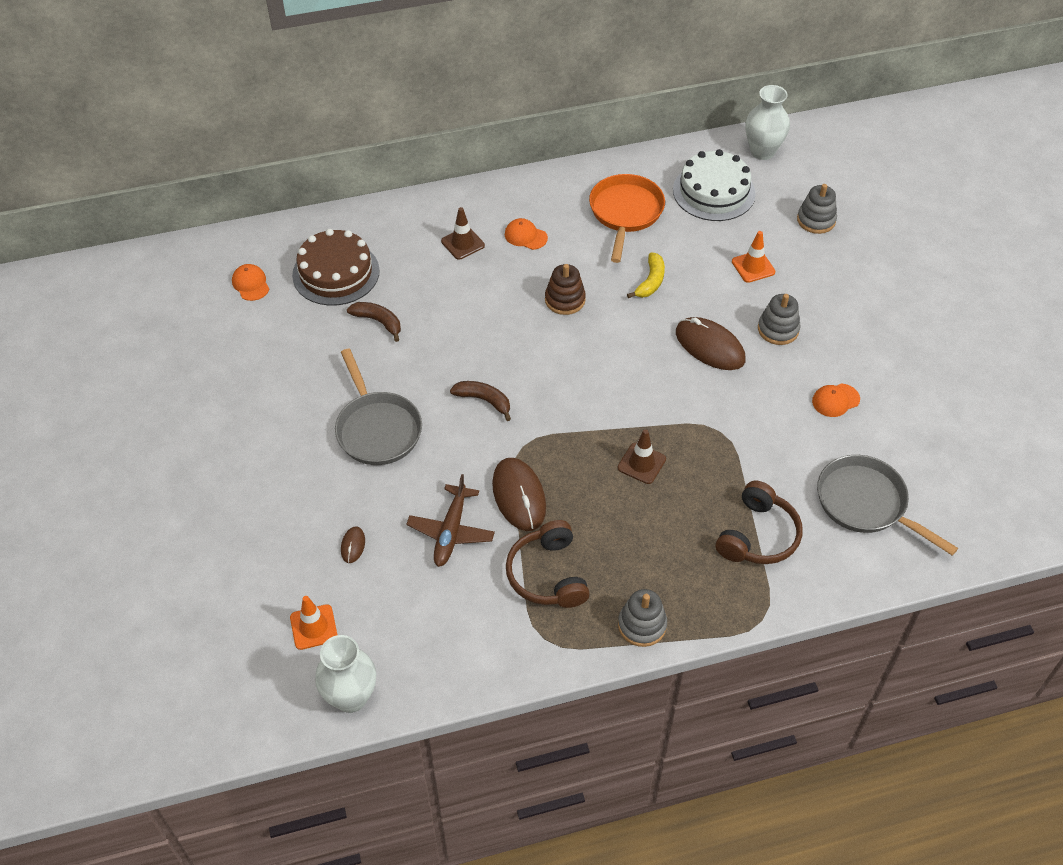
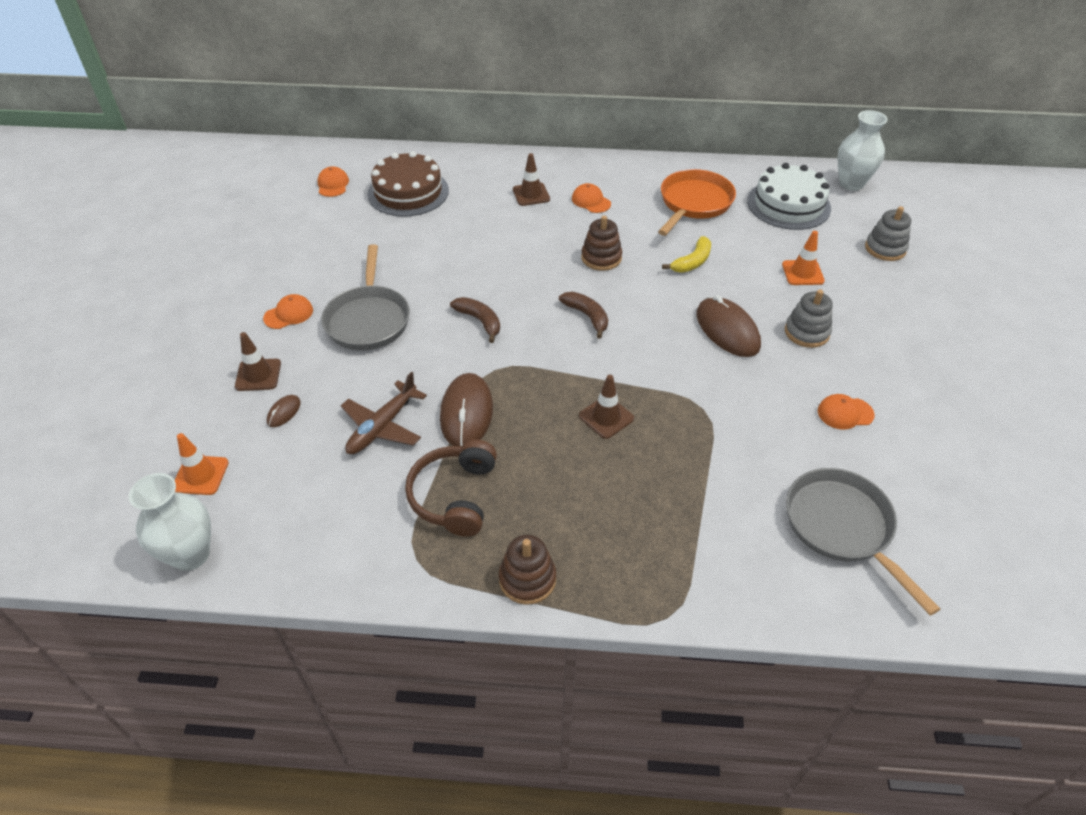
camera: 20 degrees right, 5 degrees down
brown banana [347,302,401,342] -> brown banana moved to [559,292,608,339]
grey stacking toy [618,589,667,647] -> brown stacking toy [499,535,556,605]
brown headphones [716,481,803,564] -> none
none -> brown traffic cone [235,332,281,391]
none -> orange cap [263,294,313,329]

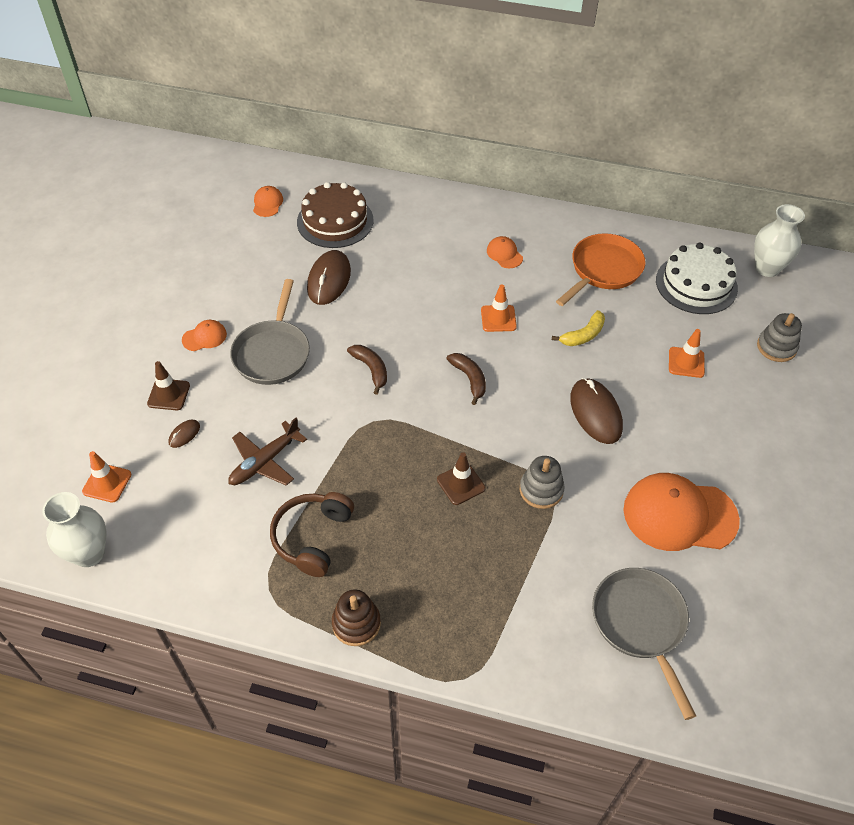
camera: 10 degrees right, 5 degrees up
brown mouse [440,373,493,446] -> brown mouse moved to [307,250,351,305]
brown traffic cone [513,153,550,206] -> none
brown stacking toy [581,216,622,271] -> orange traffic cone [481,284,517,332]
grey stacking toy [785,289,833,348] -> grey stacking toy moved to [520,456,565,509]
orange cap [818,394,875,430] -> orange cap [623,473,740,551], size x2.21

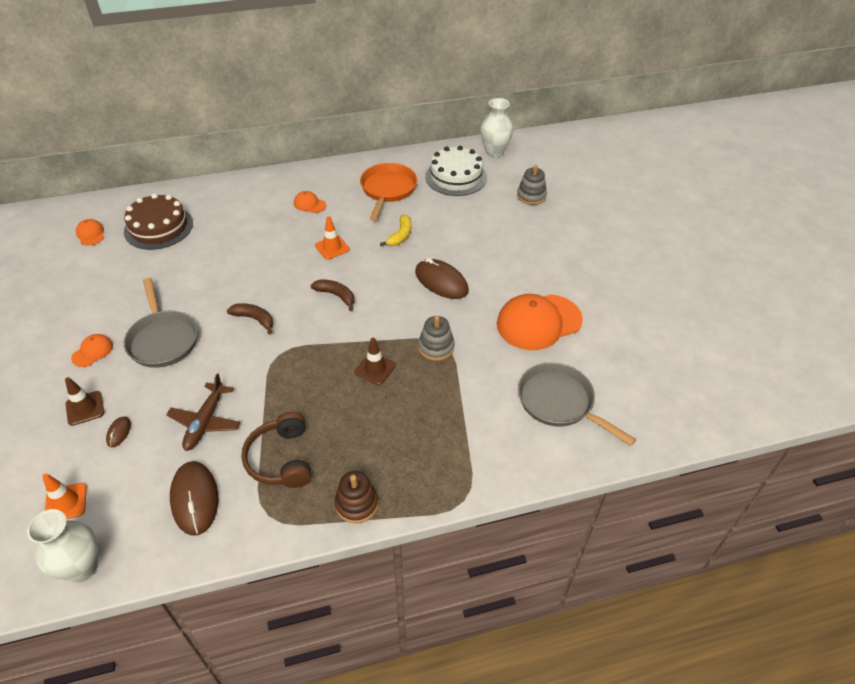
camera: 30 degrees left, 5 degrees down
brown mouse [307,250,351,305] -> brown mouse moved to [170,461,219,536]
orange traffic cone [669,329,705,378] -> none

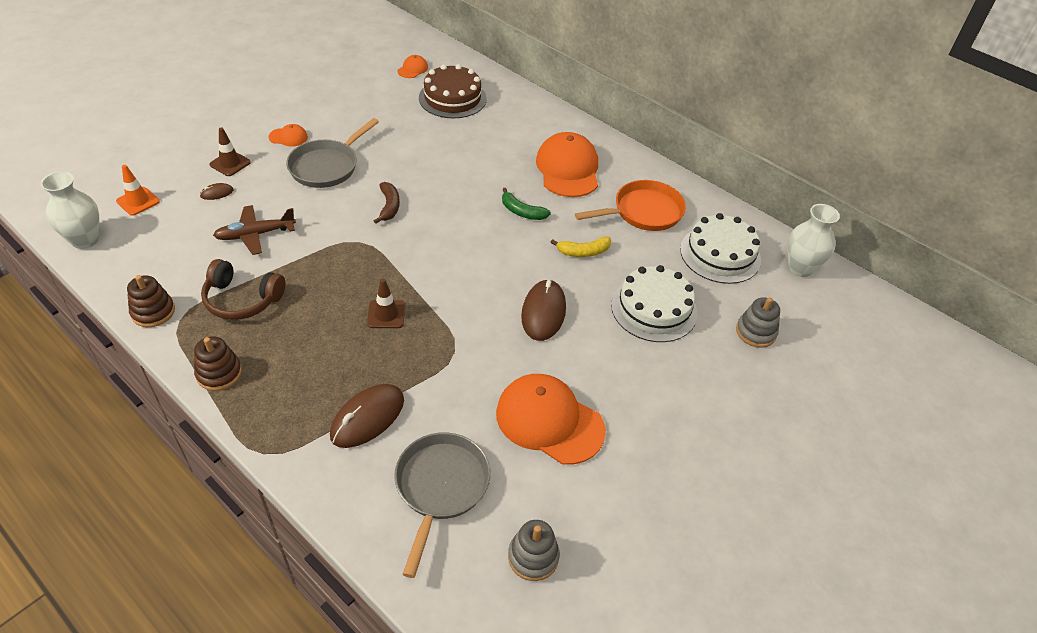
camera: 55 degrees right, 0 degrees up
brown mouse [170,461,219,536] -> brown mouse moved to [330,384,404,448]
brown headphones [241,412,312,488] -> brown headphones turned 120 degrees counterclockwise [201,259,286,320]
orange cap [294,191,326,213] -> orange cap [536,132,598,197], size x2.21
brown banana [310,279,354,311] -> none
orange traffic cone [315,216,350,260] -> green banana [502,188,551,220]
grey stacking toy [418,316,455,361] -> grey stacking toy moved to [508,520,560,581]
none -> brown stacking toy [127,275,175,327]
none -> white cake [611,265,698,342]

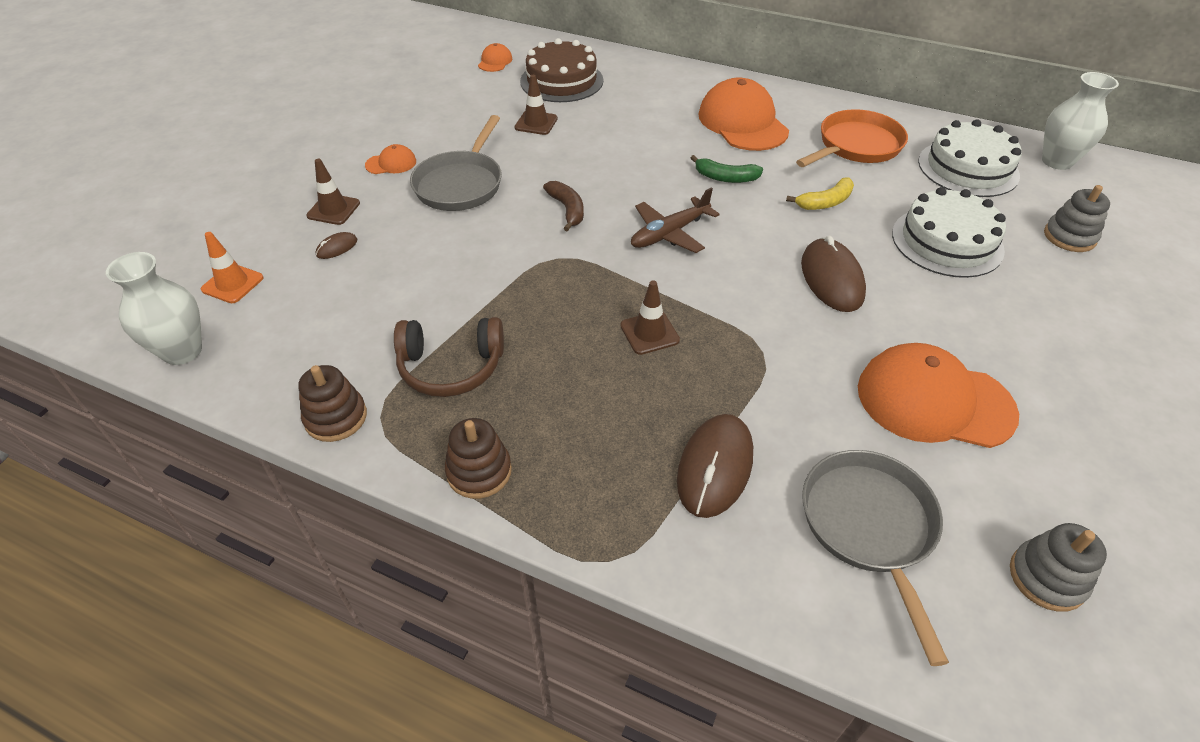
camera: 15 degrees left, 0 degrees up
brown plane [213,205,296,255] -> brown plane moved to [631,187,720,253]
none -> brown traffic cone [514,75,558,135]

